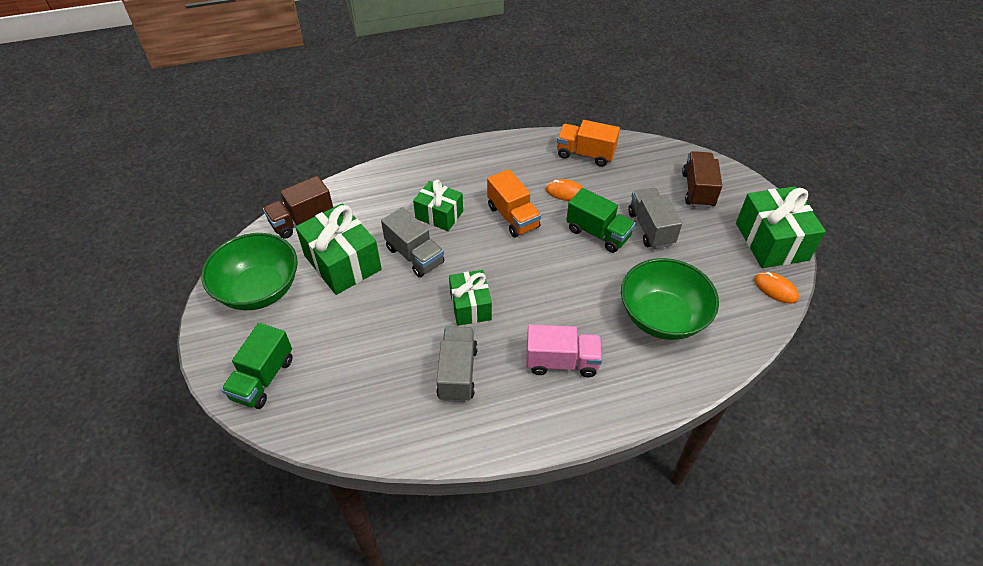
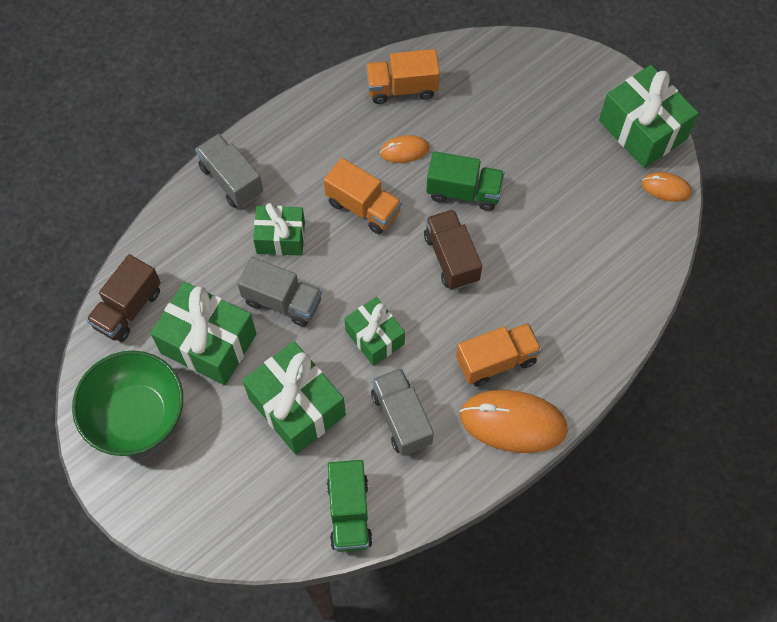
camera: 25 degrees left, 15 degrees up
green truck [221,323,292,409] -> green truck moved to [327,460,373,552]
pink truck [526,325,602,377] -> orange truck [456,323,542,387]
green bowl [621,258,719,340] -> none
grey truck [628,187,682,249] -> grey truck moved to [195,134,263,208]
brown truck [682,151,722,208] -> brown truck moved to [424,209,482,290]
none -> green gift [243,341,346,454]
none -> orange mouse [460,390,568,453]

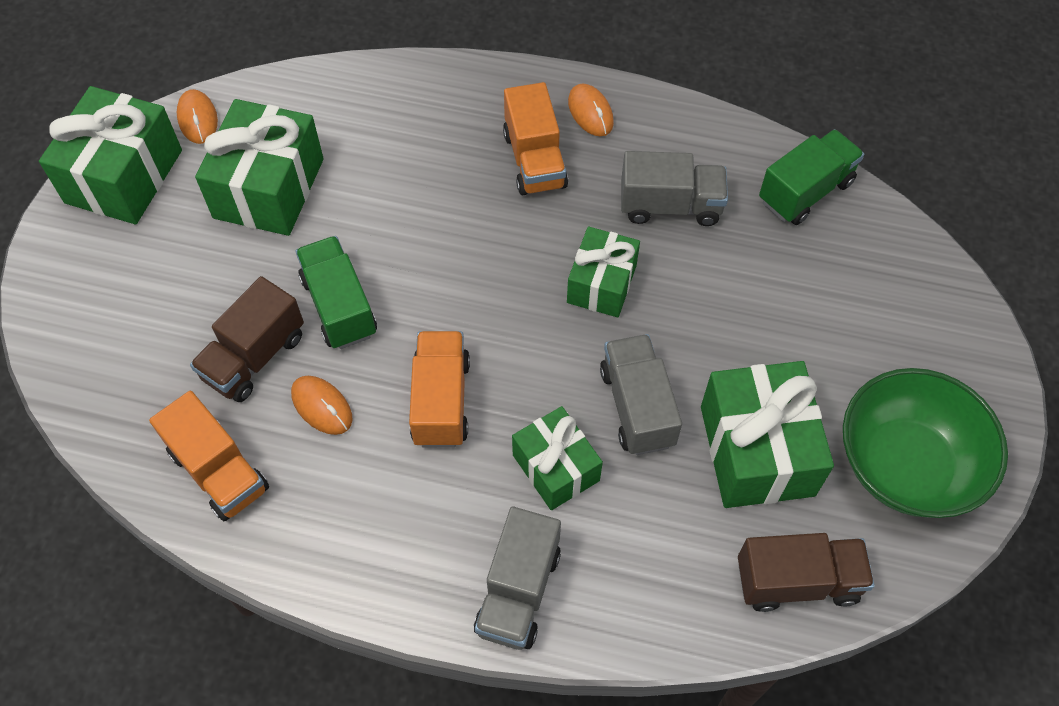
camera: 125 degrees left, 5 degrees down
green gift [243,341,346,454] -> green gift moved to [195,99,324,236]
grey truck [371,368,434,456] -> grey truck turned 120 degrees counterclockwise [621,151,728,226]
brown truck [424,209,482,290] -> brown truck moved to [190,276,304,402]
orange truck [456,323,542,387] -> orange truck turned 135 degrees counterclockwise [503,82,568,195]
orange mouse [460,390,568,453] -> orange mouse [568,83,614,136], size x0.51

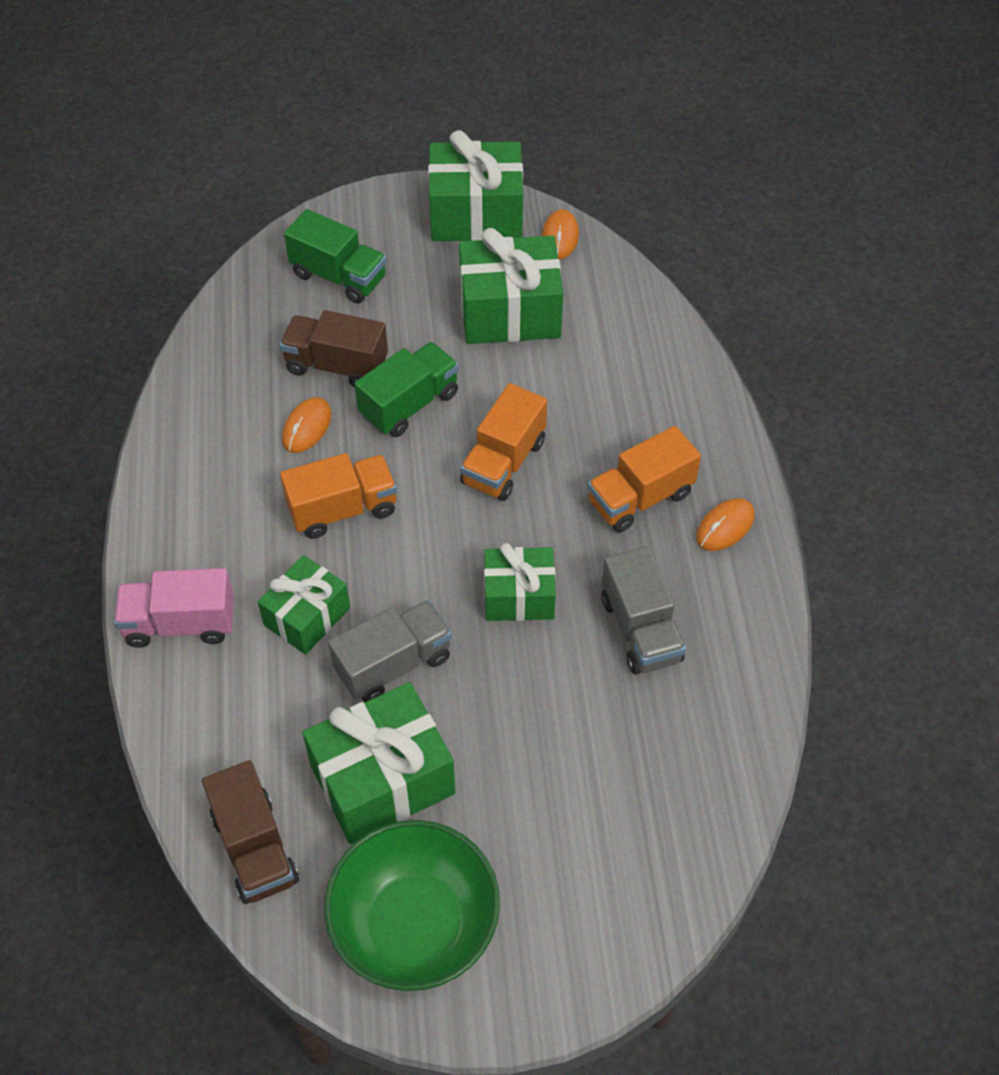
camera: 70 degrees right, 5 degrees down
orange truck [149,391,269,521] -> orange truck moved to [460,383,547,501]
orange mouse [177,89,218,144] -> orange mouse turned 45 degrees counterclockwise [542,209,579,259]
grey truck [474,507,561,650] -> pink truck [114,568,234,648]
green truck [759,129,864,225] -> green truck moved to [284,209,387,304]

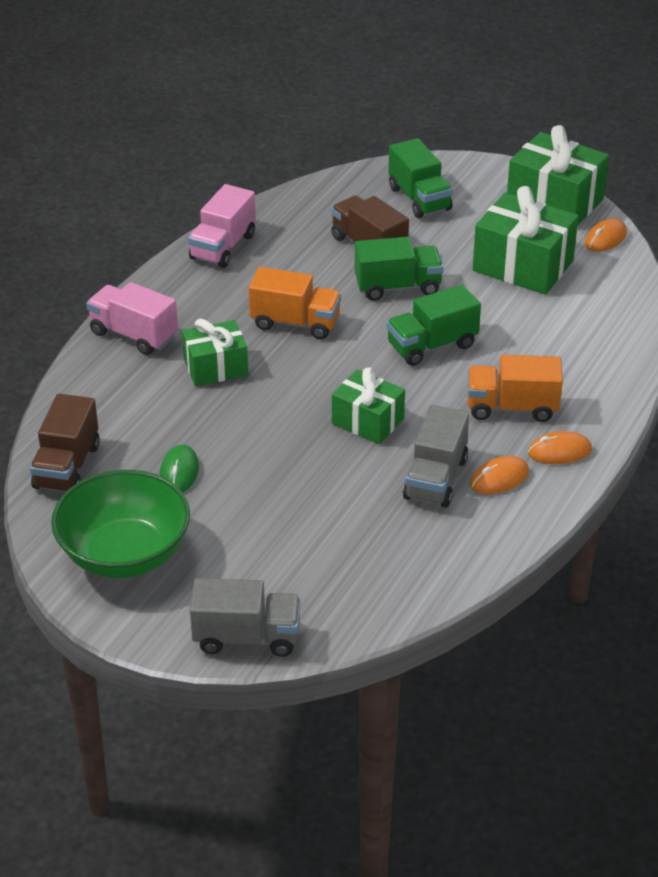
camera: 35 degrees right, 15 degrees down
orange mouse [282,397,332,453] -> orange mouse moved to [470,456,529,494]
green gift [302,682,456,844] -> green mouse [160,445,199,492]
grey truck [328,600,452,702] -> grey truck moved to [190,578,301,657]
orange truck [460,383,547,501] -> green truck [386,285,481,366]
none -> pink truck [188,184,256,268]

